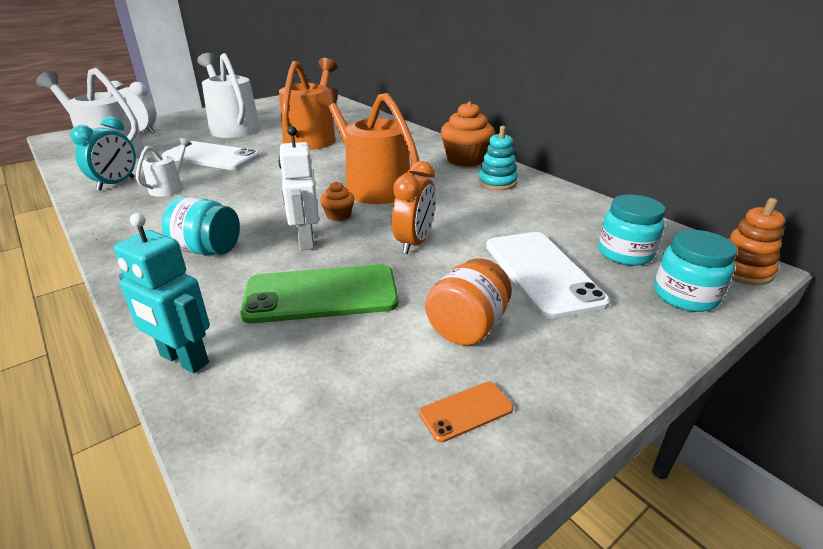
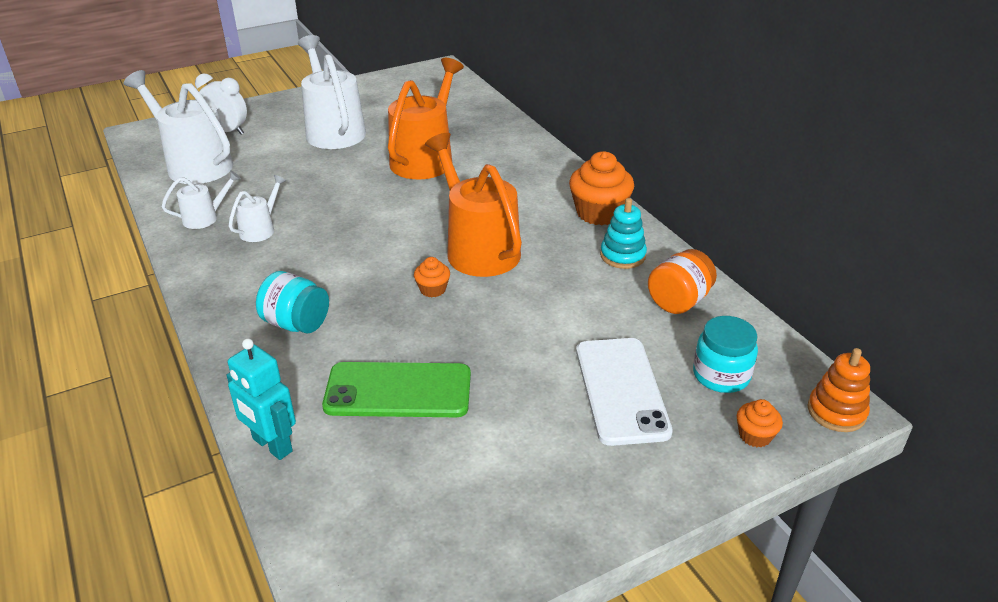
camera: 10 degrees right, 5 degrees up
turquoise clock [70,116,136,191] -> white watering can [161,170,241,229]
white phone [162,141,260,170] -> none
white robot [278,126,319,250] -> none
orange clock [392,161,436,254] -> none
orange phone [419,382,513,443] -> none
orange jar [425,258,512,345] -> orange jar moved to [648,249,717,314]
turquoise jar [654,230,737,312] -> orange cupcake [737,399,783,447]

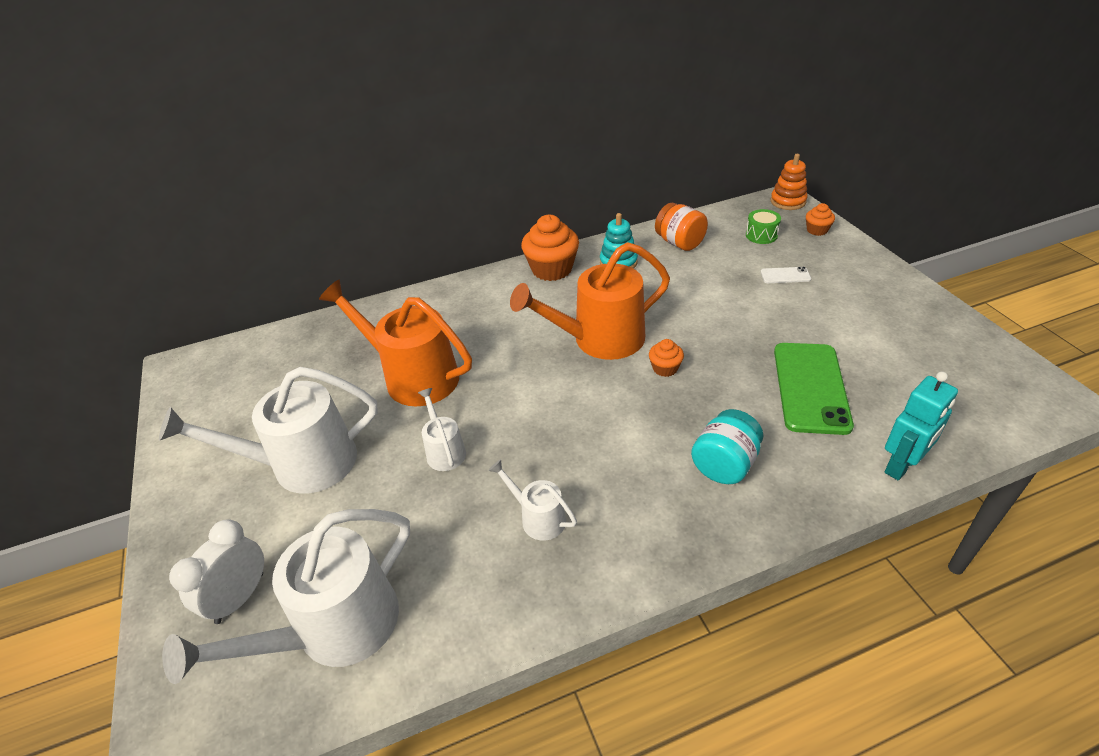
camera: 80 degrees left, 5 degrees up
white watering can [161,170,241,229] -> white watering can moved to [418,388,466,471]
white phone [576,338,673,446] -> white phone [761,267,811,283], size x0.45
turquoise jar [693,316,758,393] -> green drum [746,209,781,244]

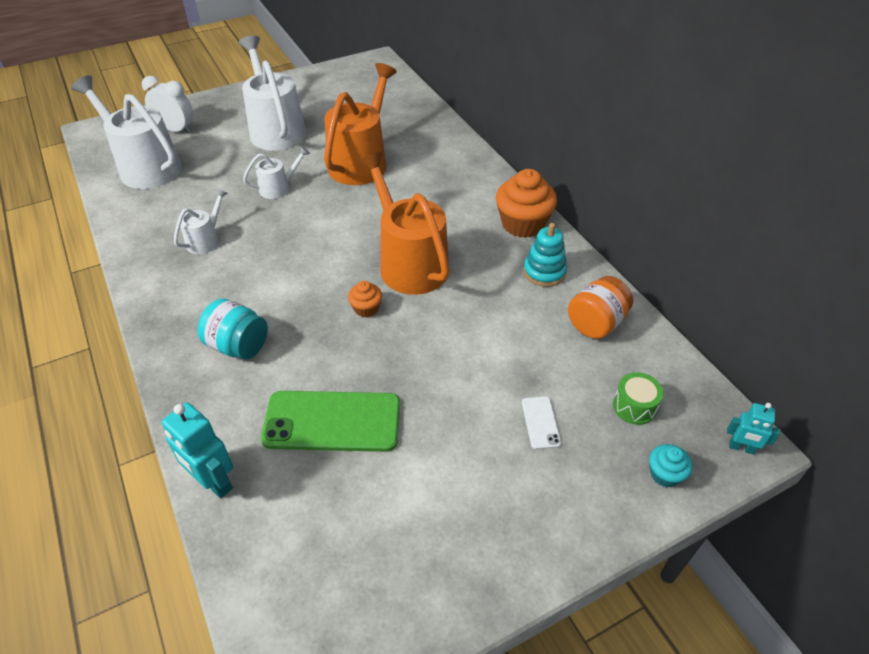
camera: 80 degrees right, 5 degrees up
orange stacking toy [771,154,808,210] -> turquoise robot [727,403,780,455]
orange cupcake [806,203,835,236] -> turquoise cupcake [649,444,693,487]

